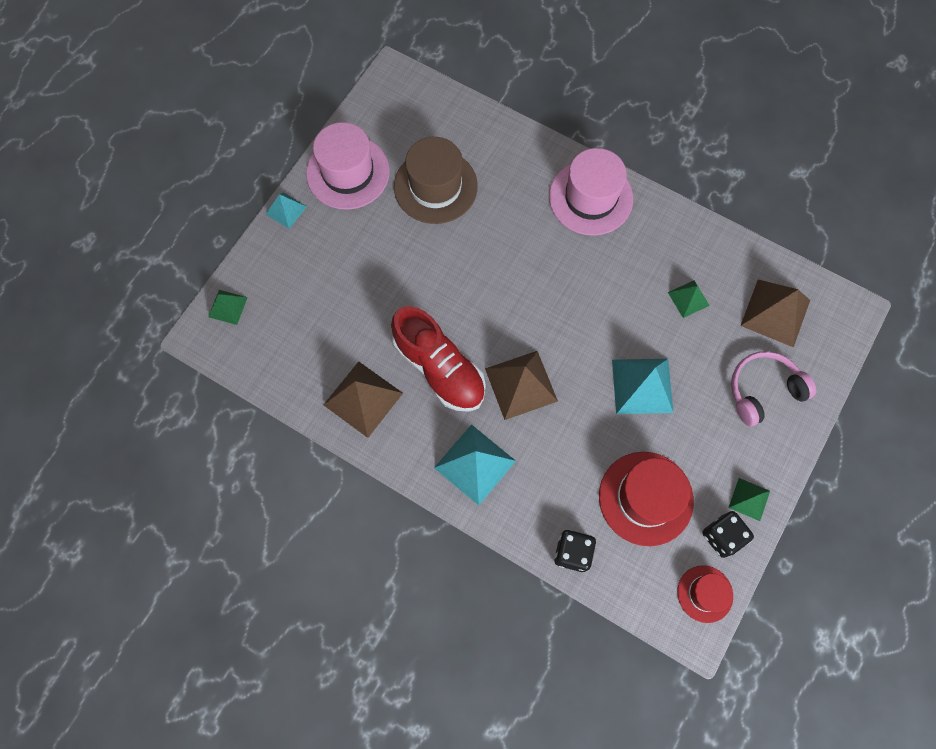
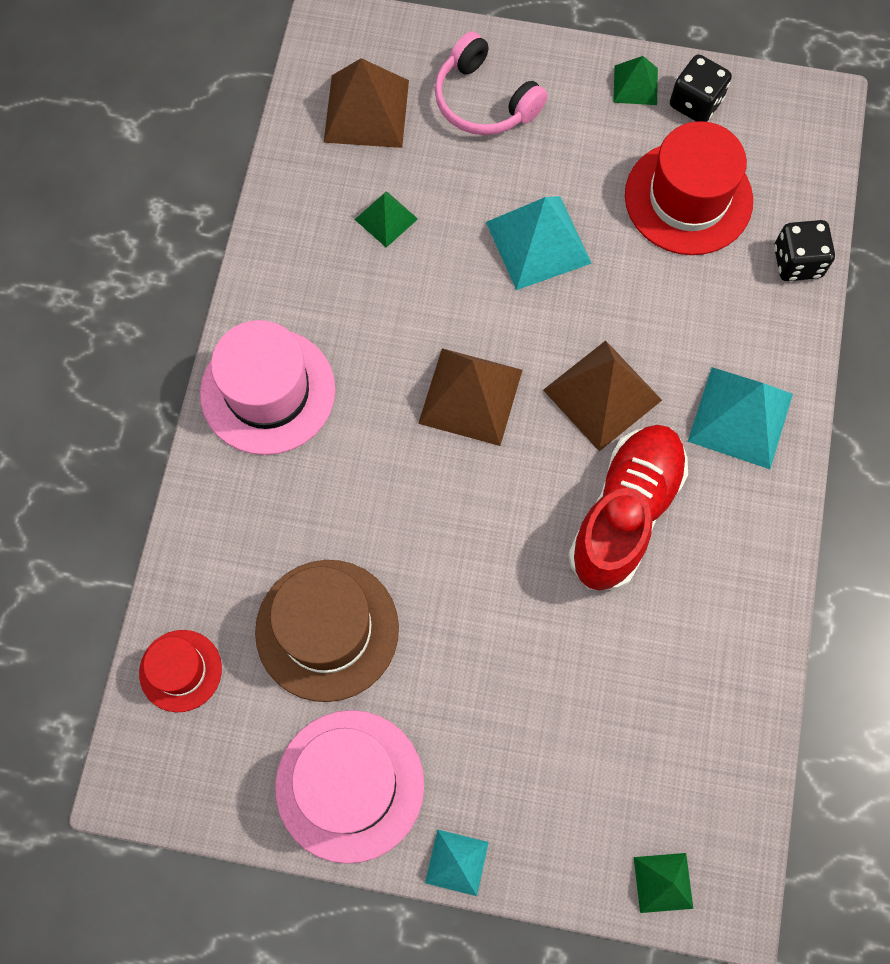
camera: 110 degrees left, 0 degrees up
brown pyramid [324,361,403,438] -> brown pyramid moved to [418,348,522,446]
red hat [677,565,733,623] -> red hat moved to [139,630,222,712]

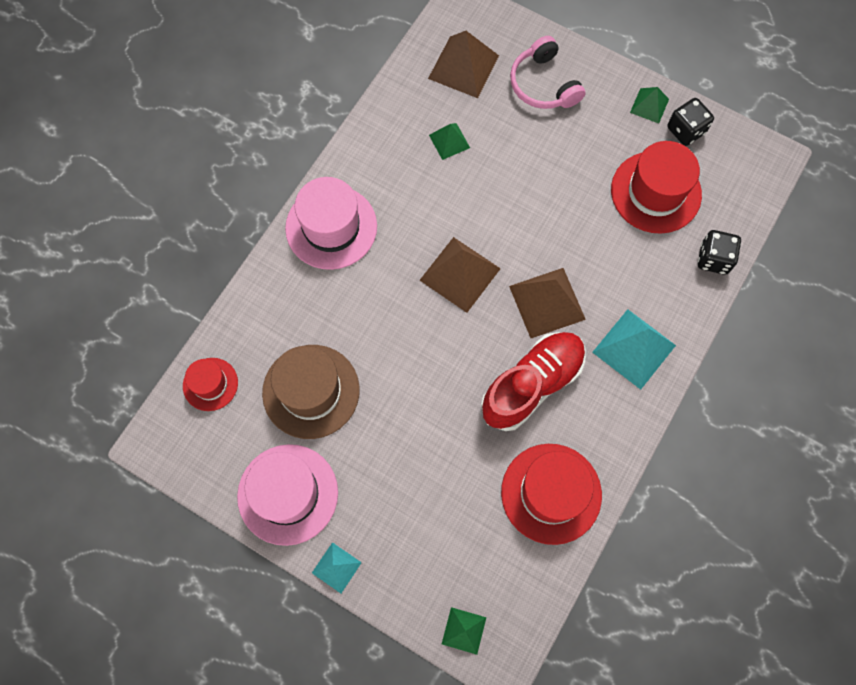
camera: 20 degrees right, 0 degrees up
turquoise pyramid [486,196,592,290] -> none
none -> red hat [501,444,602,545]

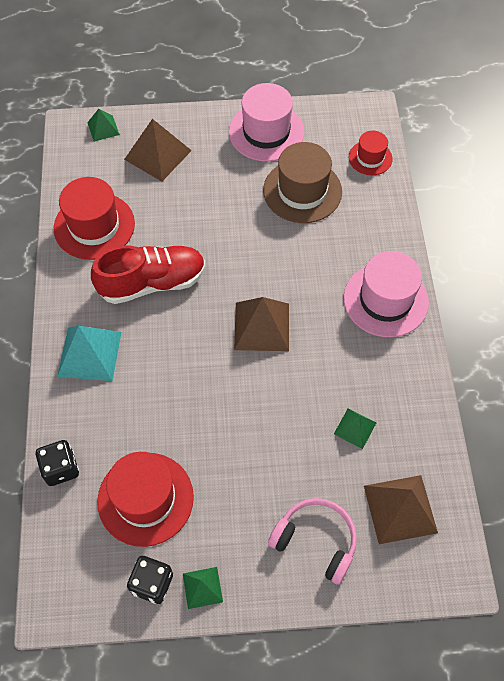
camera: 145 degrees right, 10 degrees down
turquoise pyramid [312,542,362,593] -> none
red shoe [481,332,586,431] -> red shoe turned 120 degrees counterclockwise [91,246,206,304]
brown pyramid [509,268,586,338] -> brown pyramid moved to [124,119,192,181]

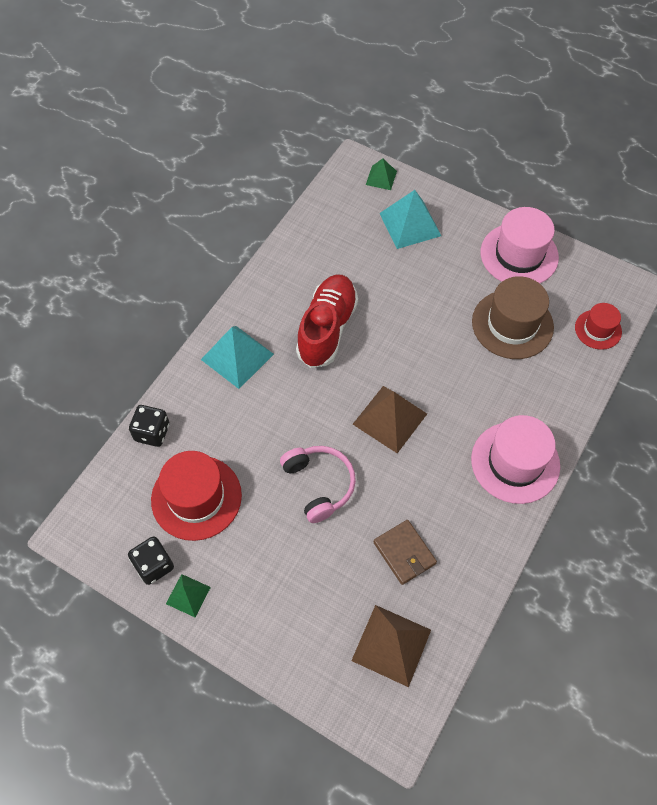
camera: 35 degrees right, 0 degrees up
red hat [54,177,135,260] -> none
red shoe [91,246,206,304] -> red shoe turned 90 degrees counterclockwise [296,275,358,368]
brown pyramid [124,119,192,181] -> turquoise pyramid [379,190,441,249]
pink headphones [268,498,357,585] -> pink headphones moved to [280,446,356,523]
green pyramid [334,408,376,449] -> brown wallet [374,520,437,585]

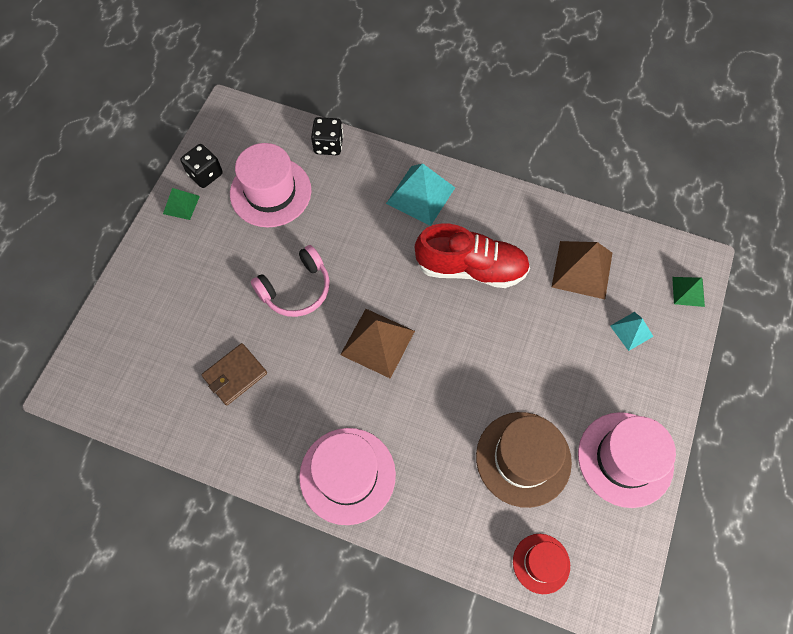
camera: 80 degrees right, 5 degrees up
red hat [151,451,242,541] -> pink hat [230,143,311,227]
brown pyramid [351,605,431,687] -> brown pyramid moved to [552,241,612,299]
turquoise pyramid [379,190,441,249] -> turquoise pyramid [610,312,654,351], size x0.56

